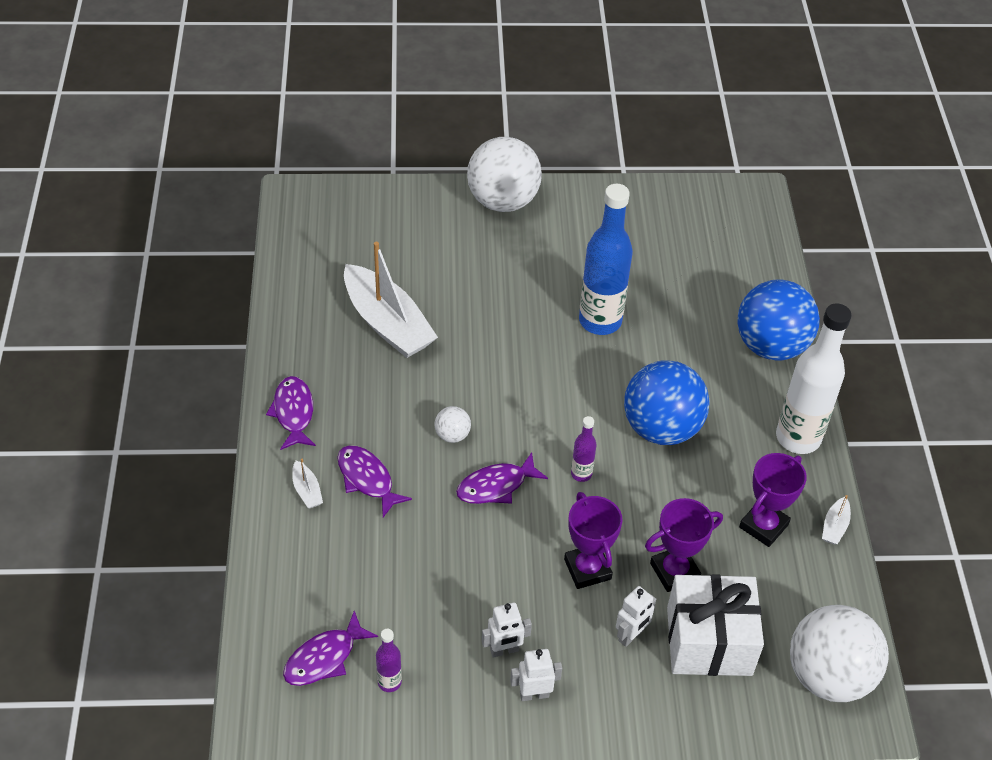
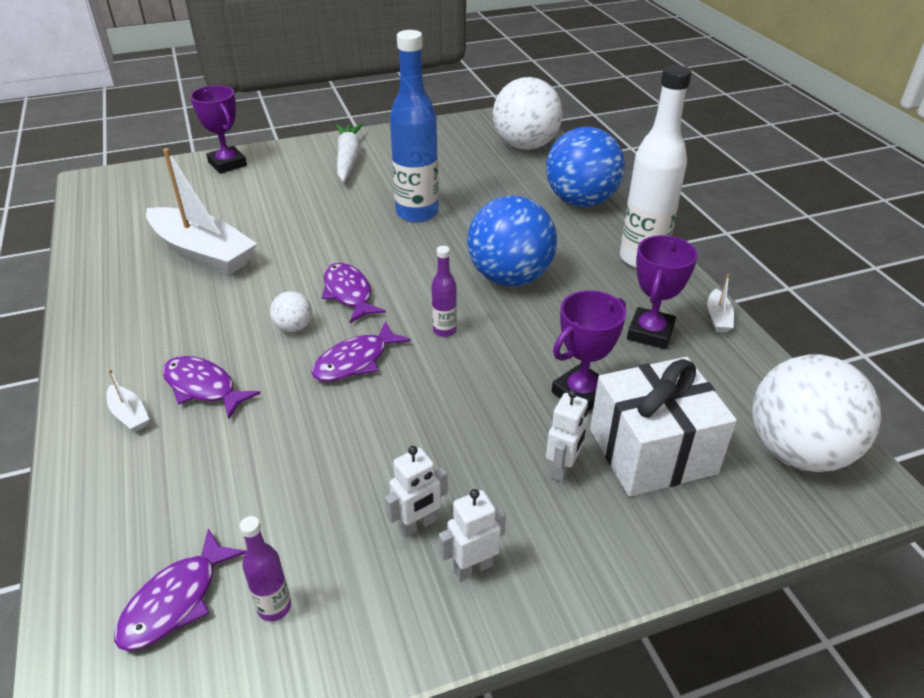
camera: 15 degrees left, 10 degrees down
purple fish [266,376,316,450] -> purple fish moved to [322,263,386,323]
white ball [467,137,542,212] -> white ball moved to [493,77,562,150]
purple trophy [564,492,622,589] -> purple trophy moved to [190,85,247,174]
none -> white carrot [336,123,363,182]

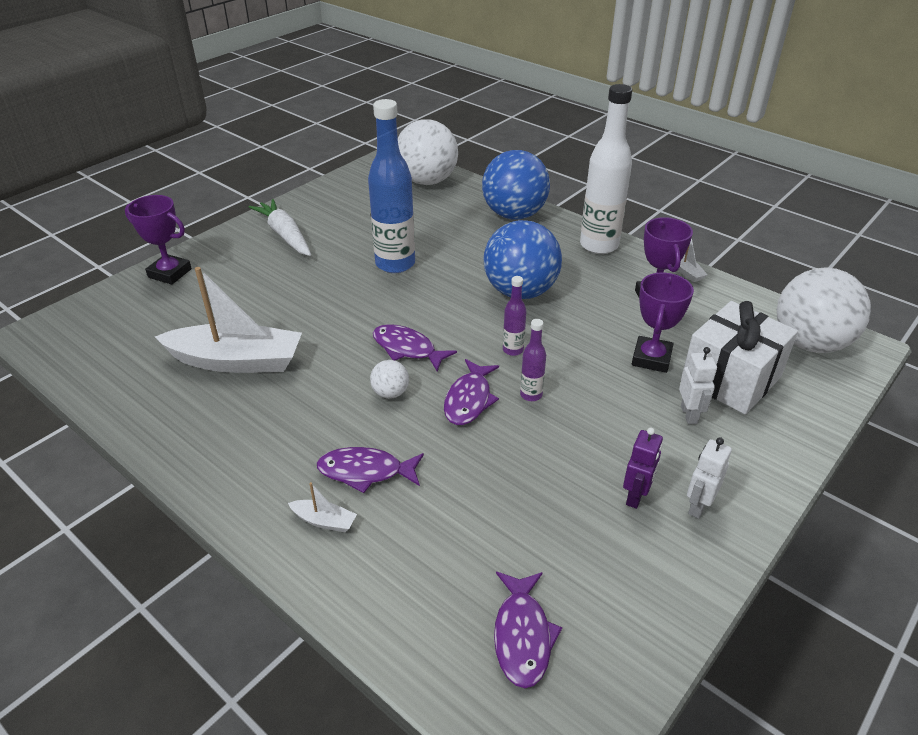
camera: 30 degrees left, 0 degrees up
purple bottle [240,516,291,621] -> purple bottle moved to [520,319,546,401]
white robot [385,446,448,538] -> purple robot [623,428,663,509]

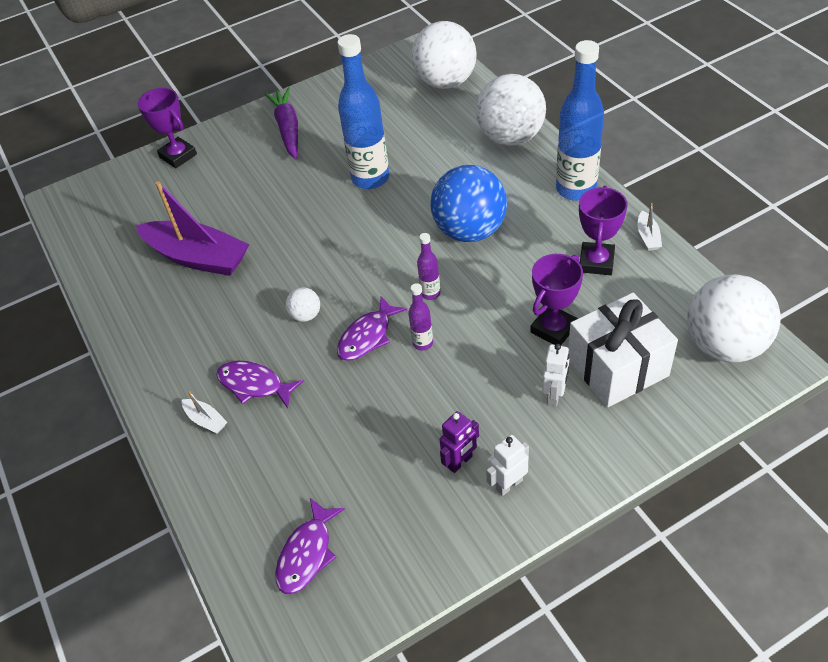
camera: 25 degrees right, 10 degrees up
white boat [155,267,302,373] -> purple boat [136,181,249,276]
white carrot [249,199,311,256] -> purple carrot [265,87,298,159]
purple fish [373,324,457,371] -> none
blue ball [482,150,550,220] -> white ball [476,74,546,146]
white bottle [580,84,632,254] -> blue bottle [556,40,604,201]

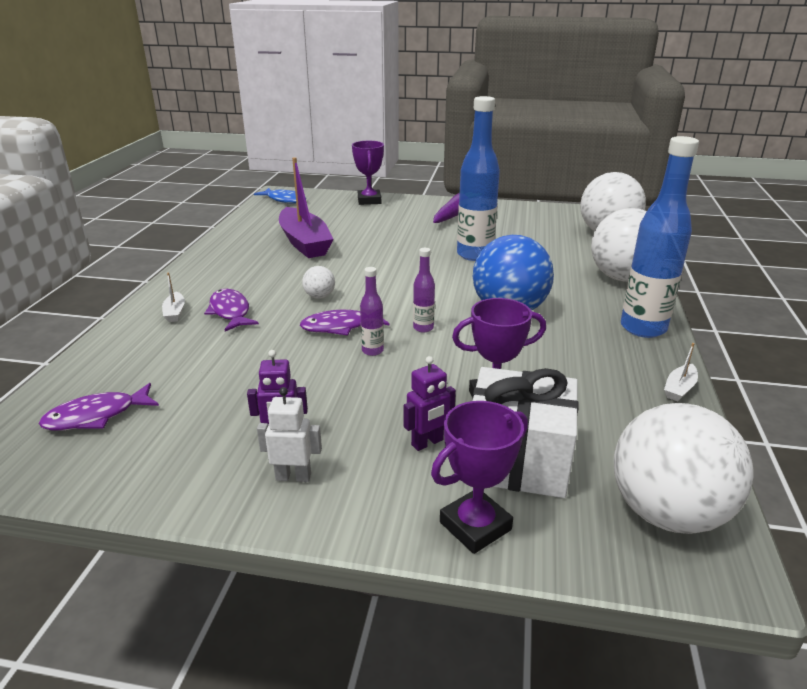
camera: 35 degrees right, 20 degrees down
white robot [542,344,569,406] -> purple robot [404,356,456,451]
purple trophy [579,186,628,275] -> purple trophy moved to [431,401,528,554]
none -> blue fish [254,188,306,204]

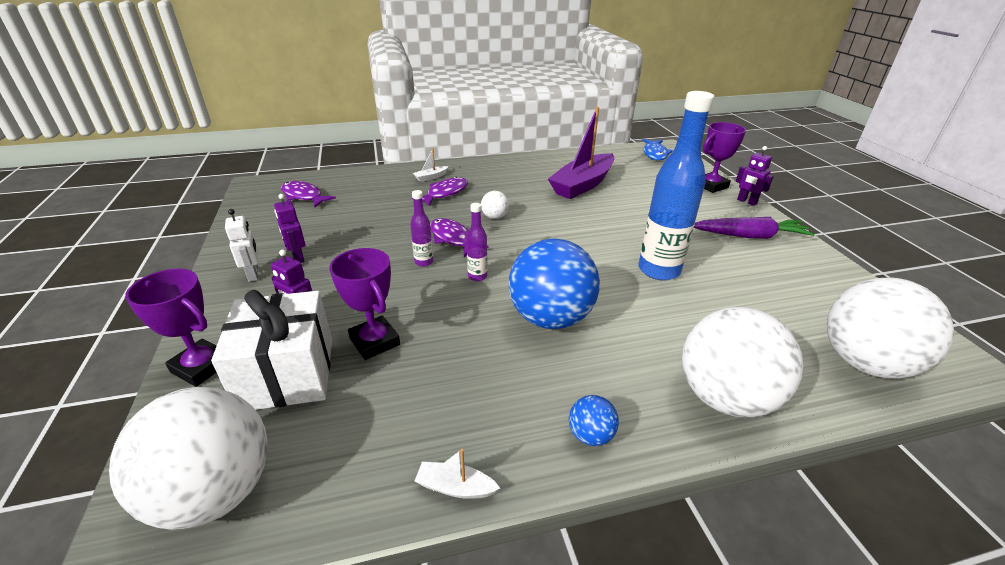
camera: 65 degrees right, 5 degrees up
blue bottle [621,136,699,338] -> blue ball [569,395,619,446]
none -> purple robot [736,146,774,206]

